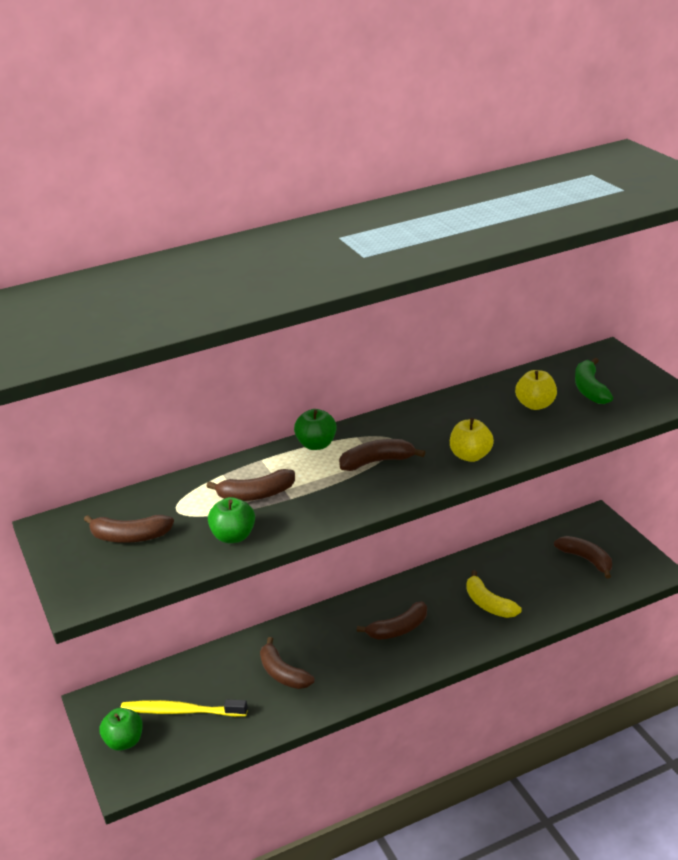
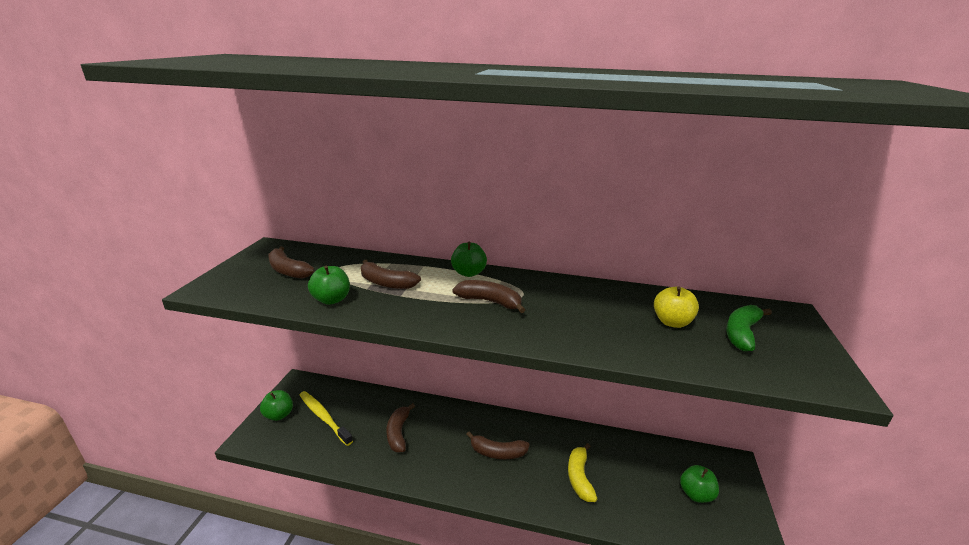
camera: 35 degrees right, 5 degrees down
yellow apple [450,418,494,462] -> none
brown banana [554,536,612,579] -> green apple [680,465,719,503]

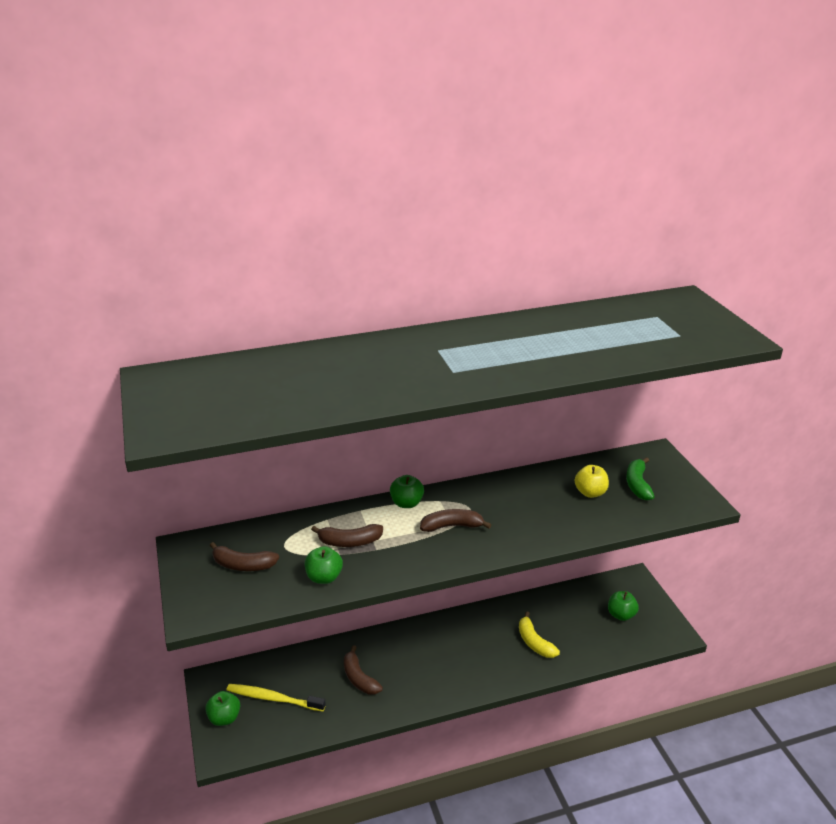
camera: 30 degrees left, 5 degrees up
brown banana [466,432,530,459] -> none

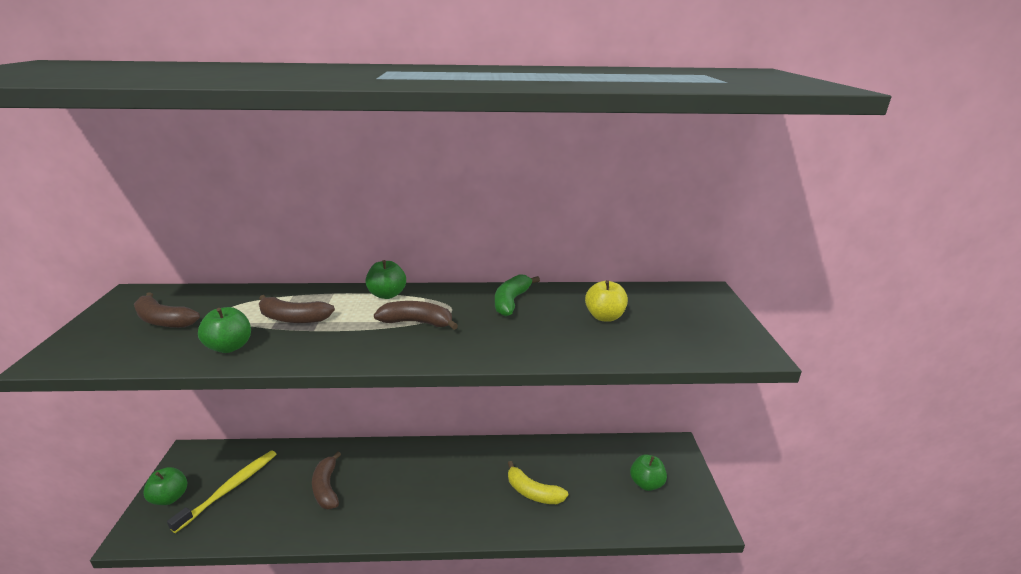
camera: 15 degrees right, 5 degrees down
yellow toothbrush [227,684,326,712] -> yellow toothbrush turned 90 degrees clockwise [167,450,276,533]
yellow banana [519,611,560,658] -> yellow banana turned 45 degrees counterclockwise [508,461,568,504]
green banana [626,457,655,500] -> green banana moved to [495,274,540,317]

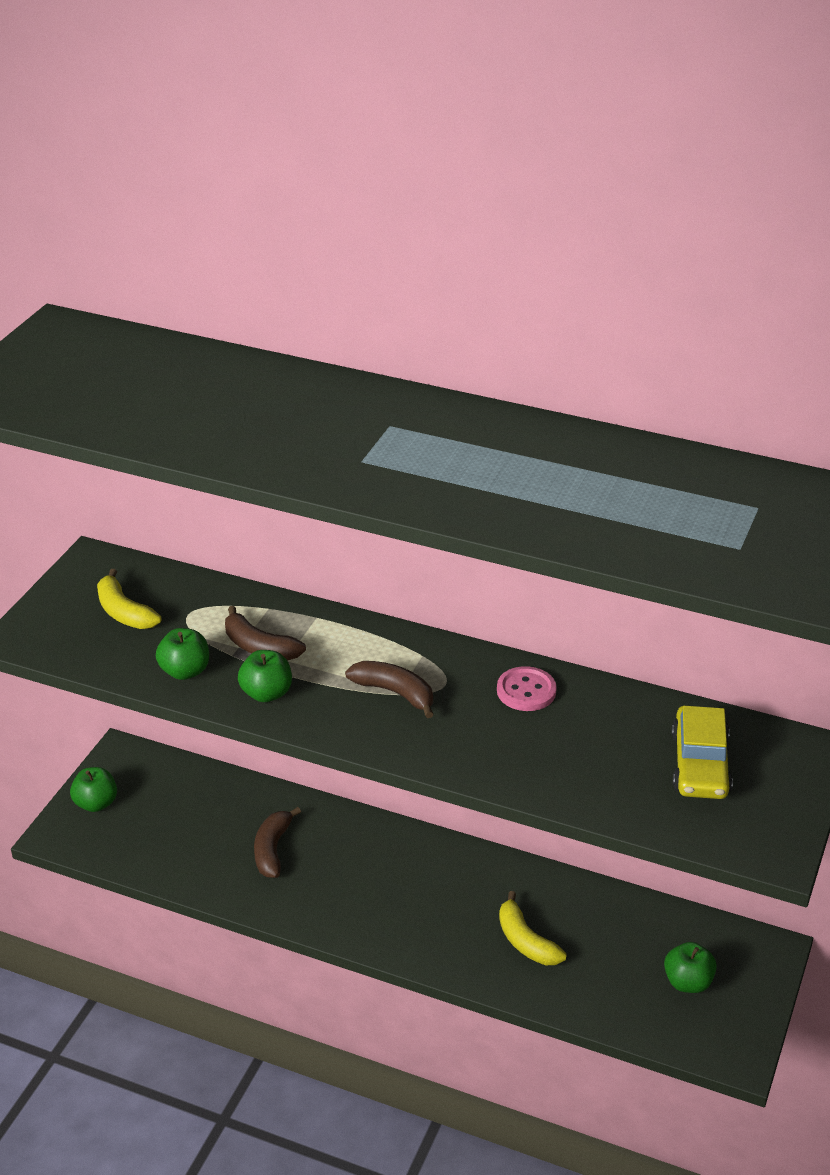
camera: 25 degrees right, 10 degrees up
brown banana [134,292,200,328] -> yellow banana [97,569,161,629]
yellow toothbrush [167,450,276,533] -> none
green apple [365,260,406,299] -> green apple moved to [238,650,292,702]
green banana [495,274,540,317] -> pink button [497,666,557,711]
yellow apple [585,280,628,322] -> none
none -> yellow car [672,706,733,799]

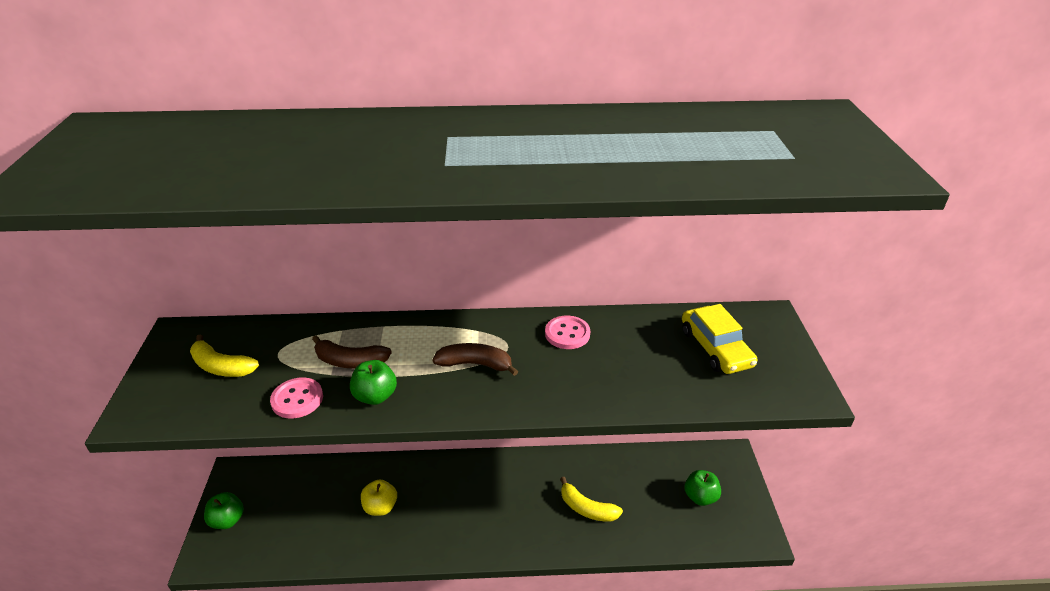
camera: 25 degrees left, 0 degrees up
green apple [156,628,209,680] -> pink button [270,377,323,418]
brown banana [254,807,301,878] -> yellow apple [361,479,397,516]

